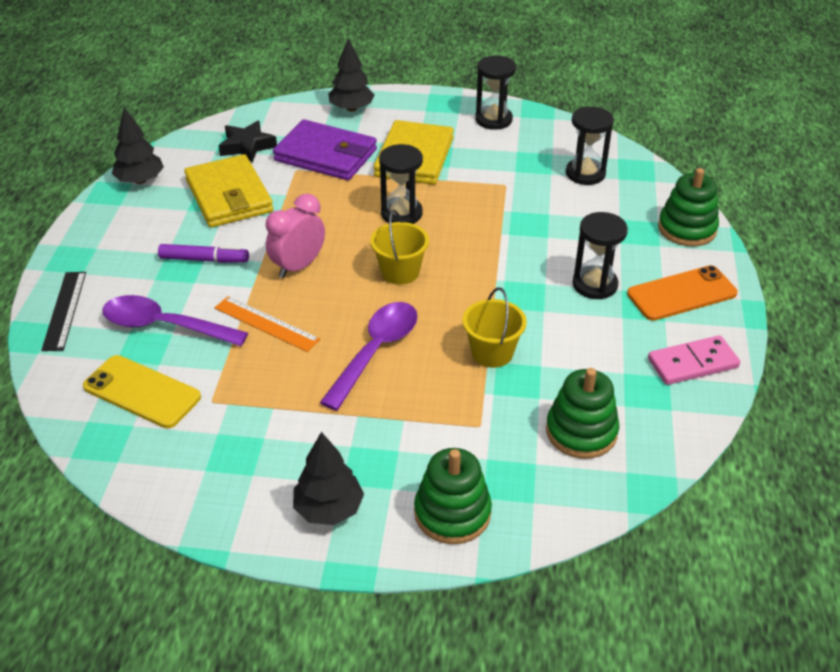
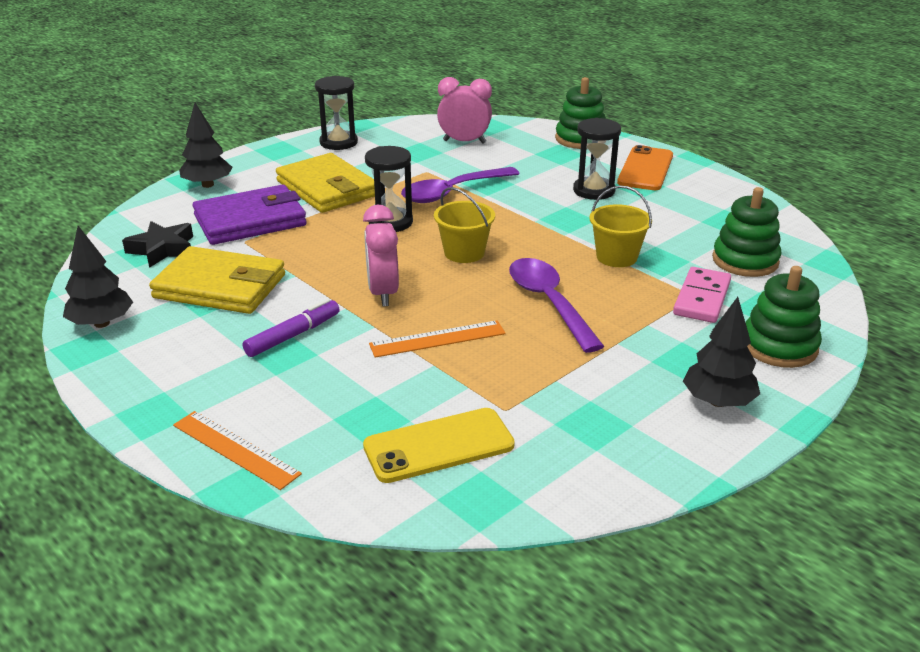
camera: 50 degrees left, 10 degrees down
black ruler [41,272,86,351] -> orange ruler [173,411,302,490]
purple spoon [102,295,248,346] -> purple spoon moved to [401,167,520,203]
black hourglass [566,106,614,185] -> pink clock [437,77,492,144]
pink domino [648,335,740,385] -> pink domino moved to [673,267,731,323]

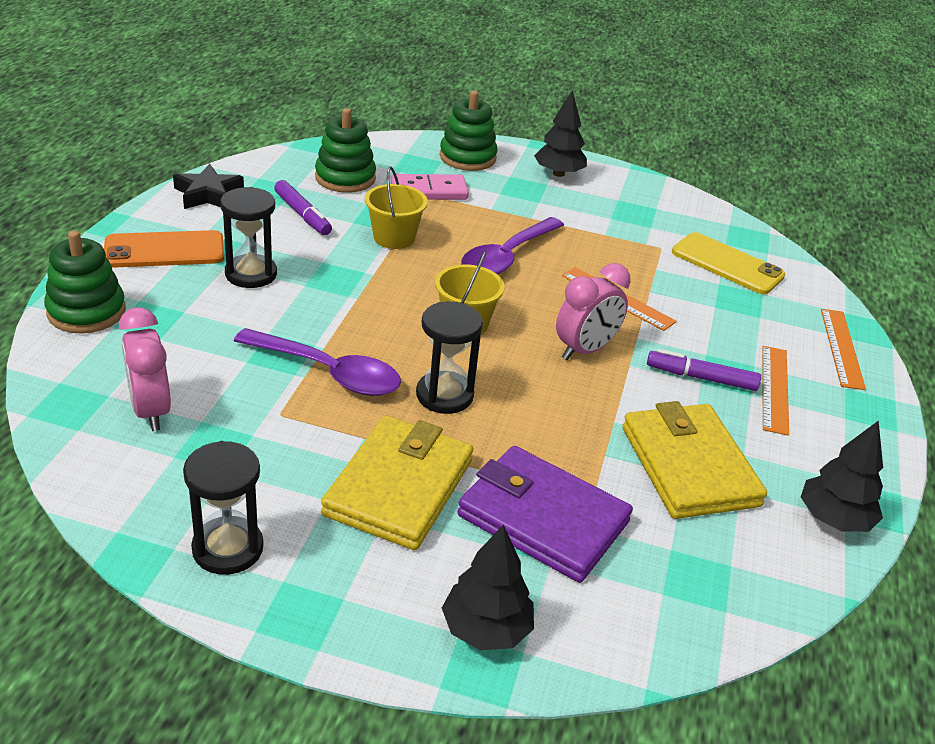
camera: 125 degrees left, 5 degrees up
black star [122,221,193,268] -> black star moved to [173,164,244,209]
none -> purple marker [274,180,332,235]
none -> orange ruler [762,346,789,436]

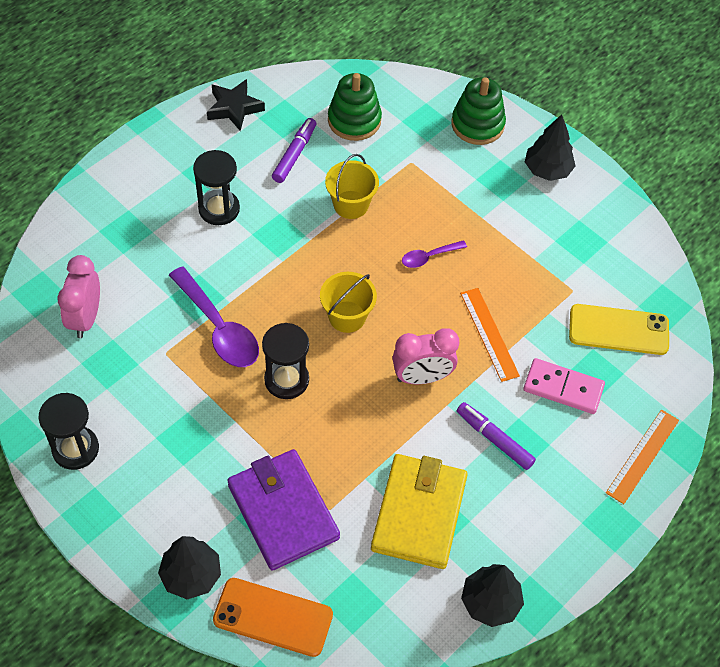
camera: 30 degrees right, 20 degrees up
green stacking toy [44,231,126,334] -> none
orange phone [104,230,224,268] -> orange phone moved to [213,578,333,657]
purple marker [274,180,332,235] -> purple marker turned 150 degrees counterclockwise [272,118,316,183]
yellow wallet [321,415,474,550] -> none
pink domino [390,174,469,200] -> pink domino moved to [523,358,605,414]
purple spoon [461,217,564,275] -> purple spoon [402,240,467,268], size x0.52
yellow phone [672,232,785,294] -> yellow phone turned 60 degrees counterclockwise [569,304,669,355]
orange ruler [762,346,789,436] -> none

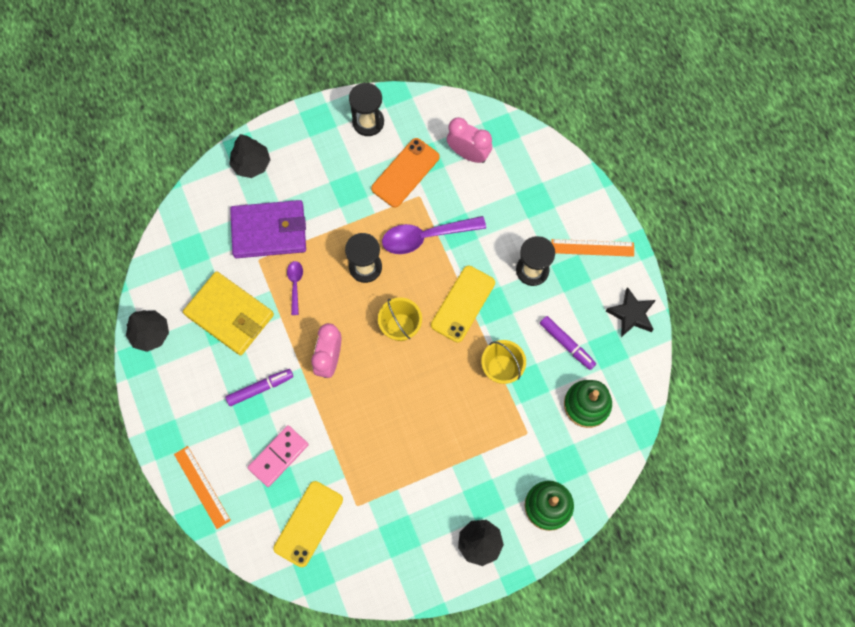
camera: 115 degrees right, 15 degrees up
orange phone [213,578,333,657] -> orange phone moved to [371,138,440,208]
purple spoon [402,240,467,268] -> purple spoon moved to [287,261,303,315]
orange ruler [460,288,520,382] -> orange ruler moved to [551,239,634,257]
none -> yellow phone [431,266,495,343]

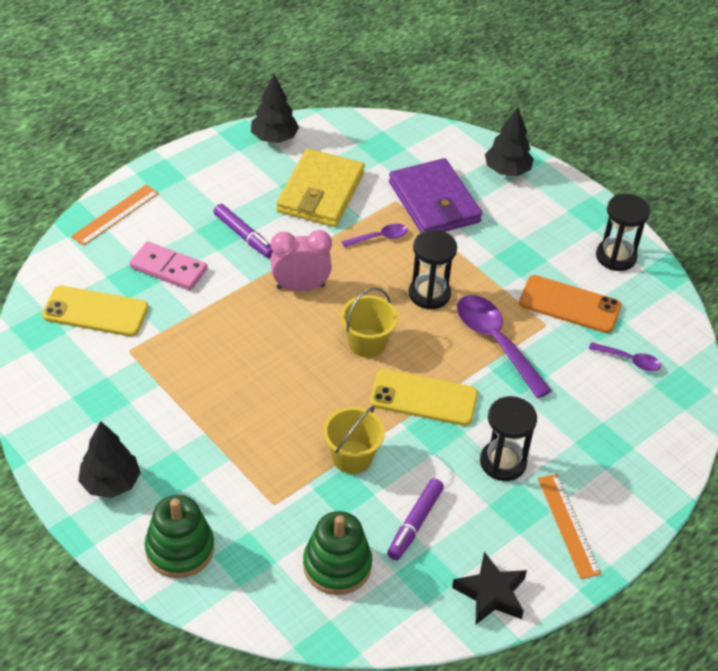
camera: 70 degrees right, 25 degrees down
pink clock [447,117,492,163] -> purple spoon [589,342,661,371]

